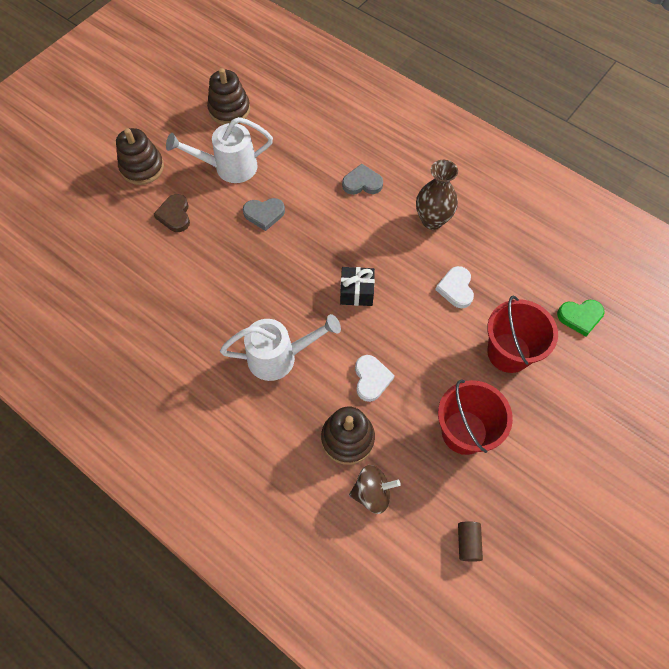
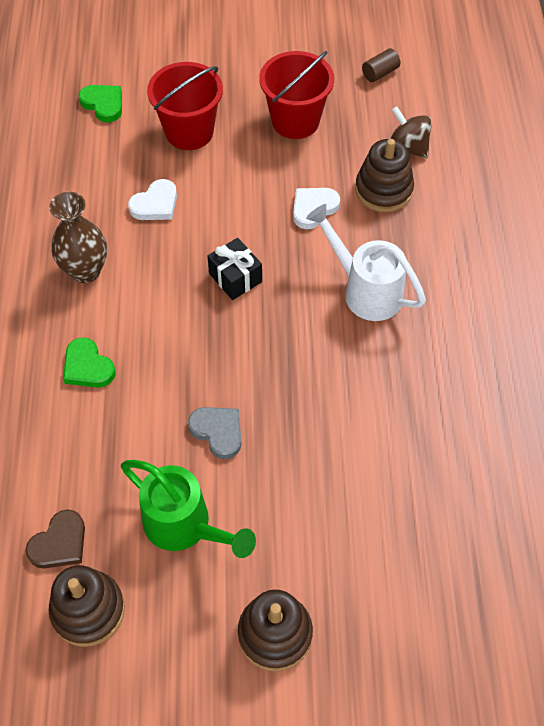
camera: 130 degrees left, 5 degrees down
brown heart [154,194,190,232] -> brown heart moved to [26,509,85,568]
white watering can [166,117,273,183] -> green watering can [121,460,256,558]
grey heart [342,164,383,195] -> green heart [63,337,116,388]

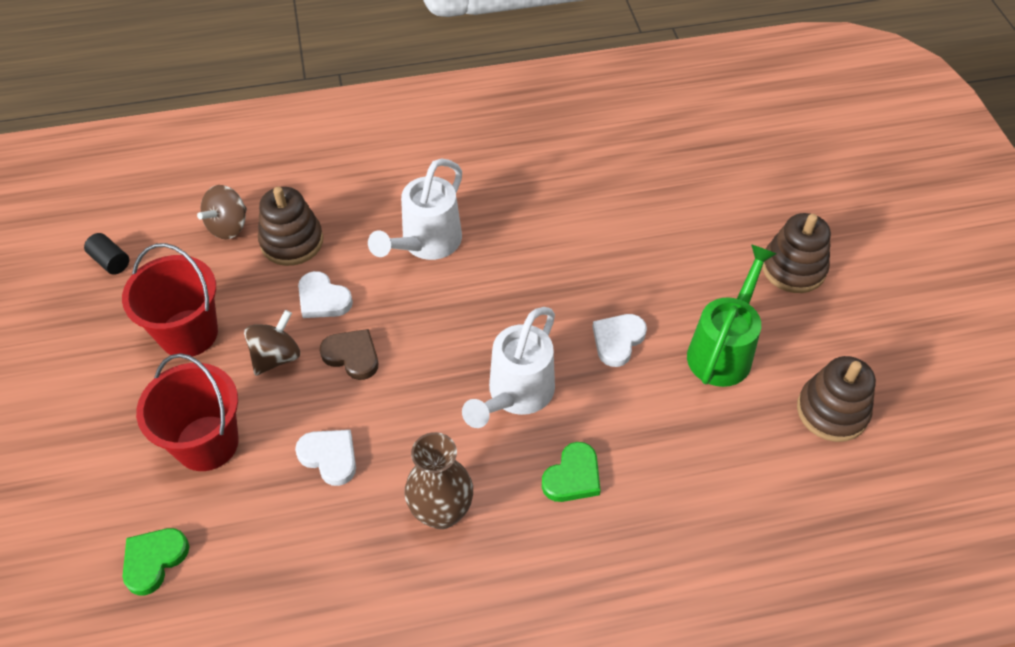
camera: 100 degrees left, 5 degrees down
brown heart [26,509,85,568] -> brown heart moved to [320,329,378,380]
grey heart [188,407,241,459] -> white heart [593,314,647,367]
black gift [207,238,262,300] -> none
brown cylinder [362,48,400,82] -> black cylinder [84,233,129,275]
none -> brown spinning top [244,310,300,376]
none -> white watering can [462,307,555,428]

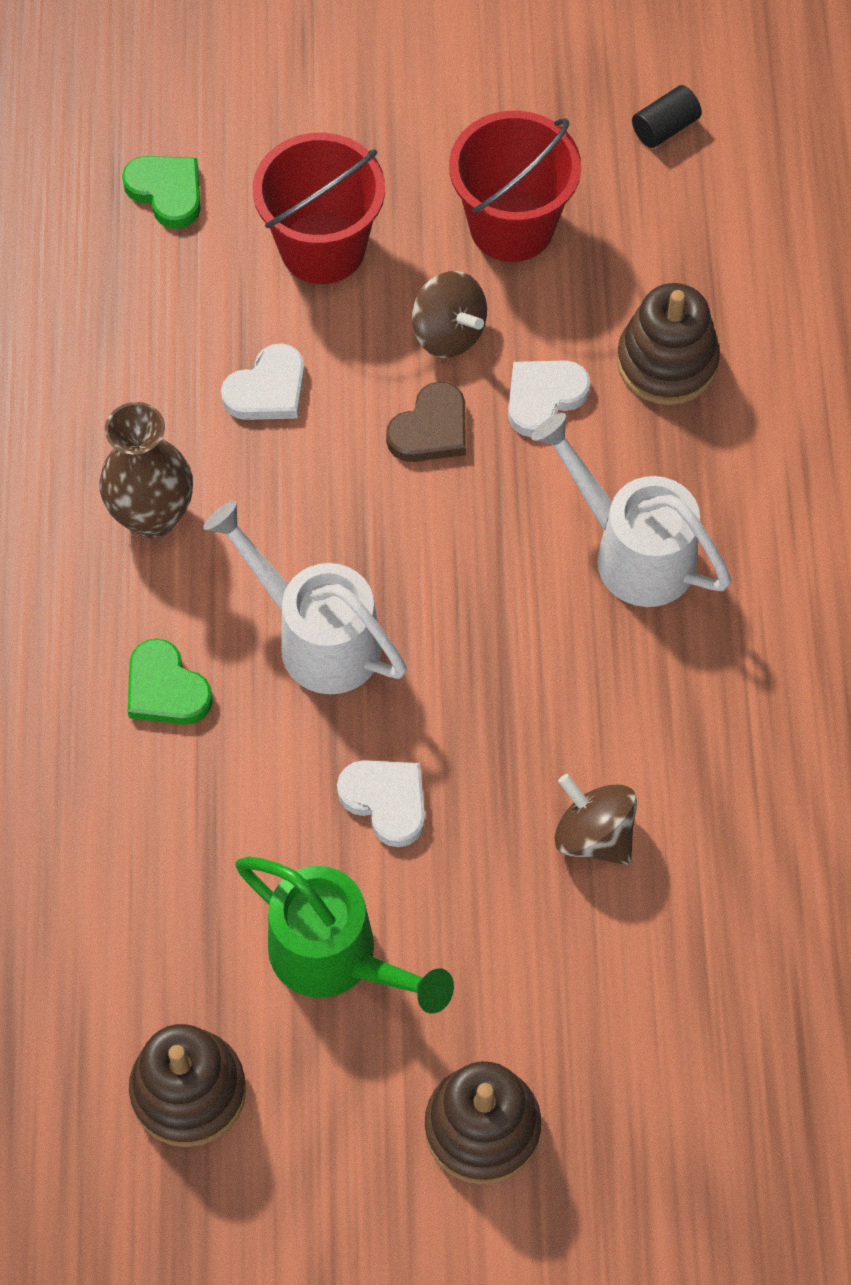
camera: 100 degrees right, 10 degrees up
brown spinning top [197,185,247,239] -> brown spinning top moved to [554,774,637,865]

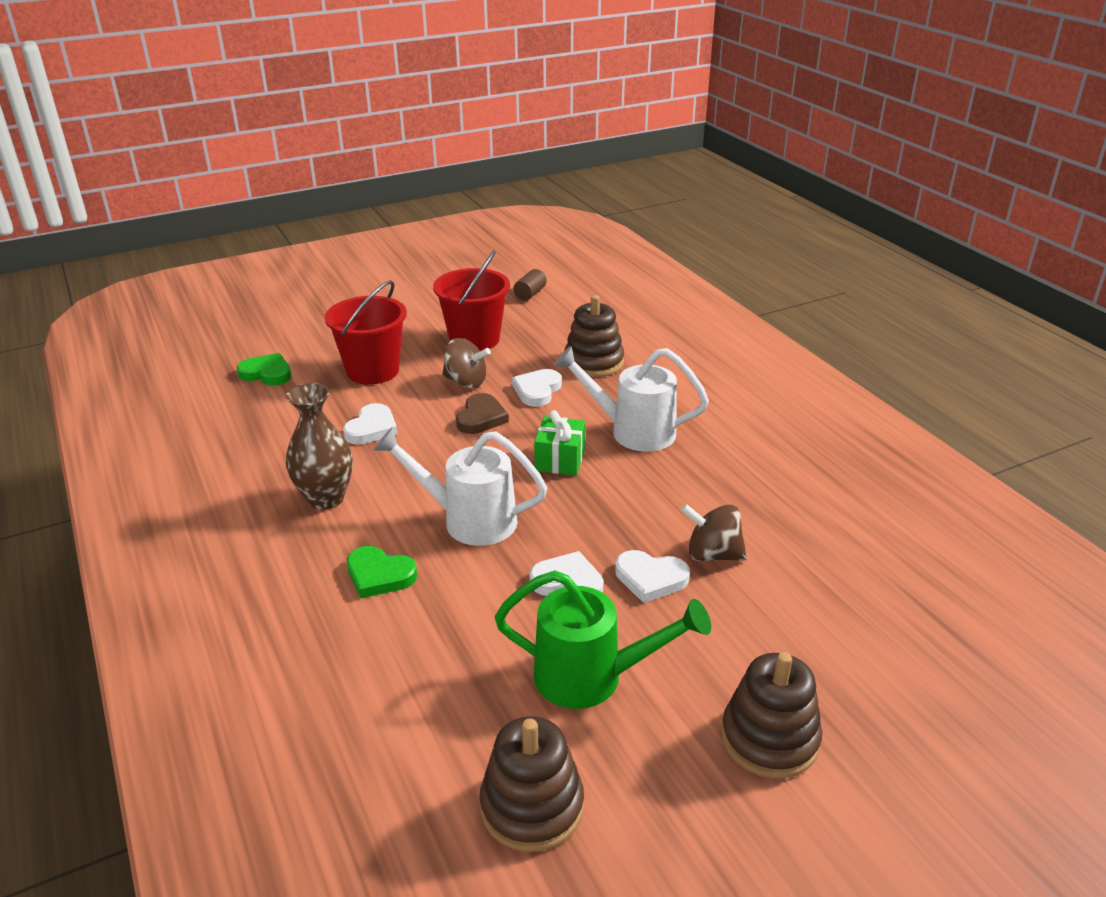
camera: 25 degrees left, 30 degrees down
black cylinder [632,85,702,148] -> brown cylinder [513,269,547,301]
none -> green gift [534,410,585,476]
none -> white heart [615,550,690,603]

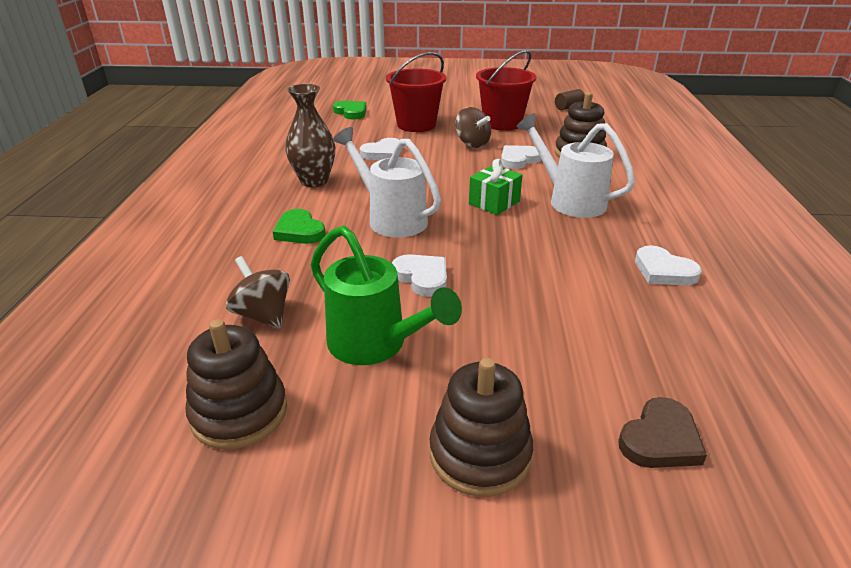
camera: 30 degrees right, 0 degrees up
brown heart [456,393,509,434] -> brown heart moved to [618,397,707,468]
white heart [615,550,690,603] -> white heart moved to [635,245,702,285]
brown spinning top [681,504,747,561] -> brown spinning top moved to [226,256,290,329]

